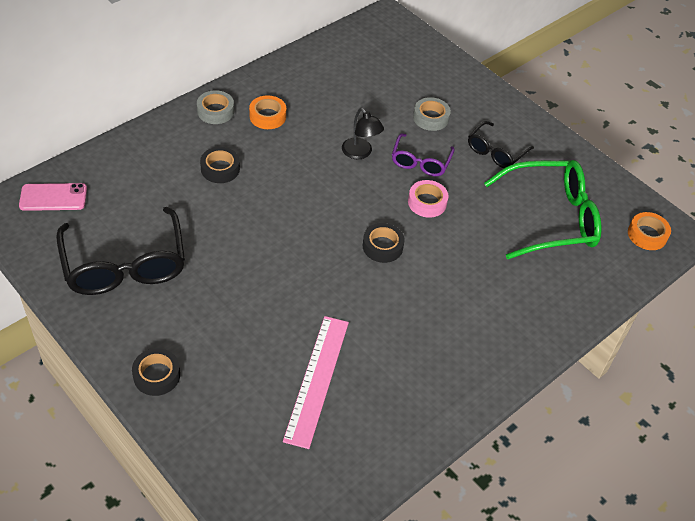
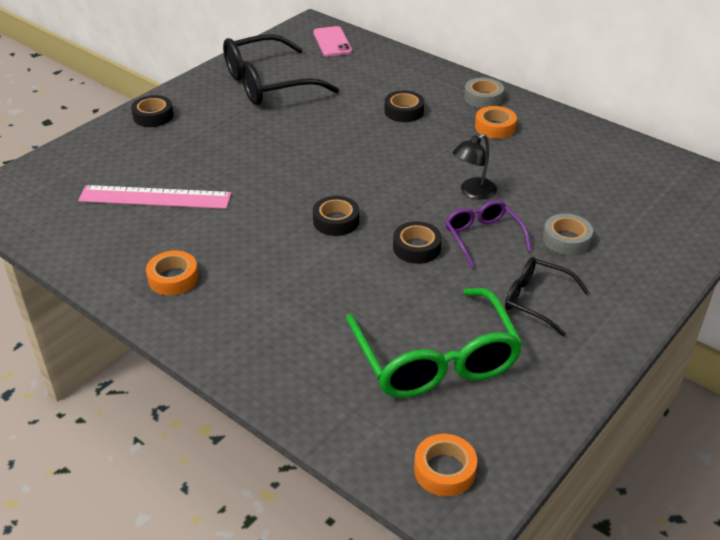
camera: 85 degrees right, 10 degrees down
purple glasses [392,134,455,176] -> purple glasses turned 60 degrees clockwise [445,200,531,268]
pink tape [408,180,449,217] -> black tape [393,221,442,264]
none -> orange tape [146,250,199,296]

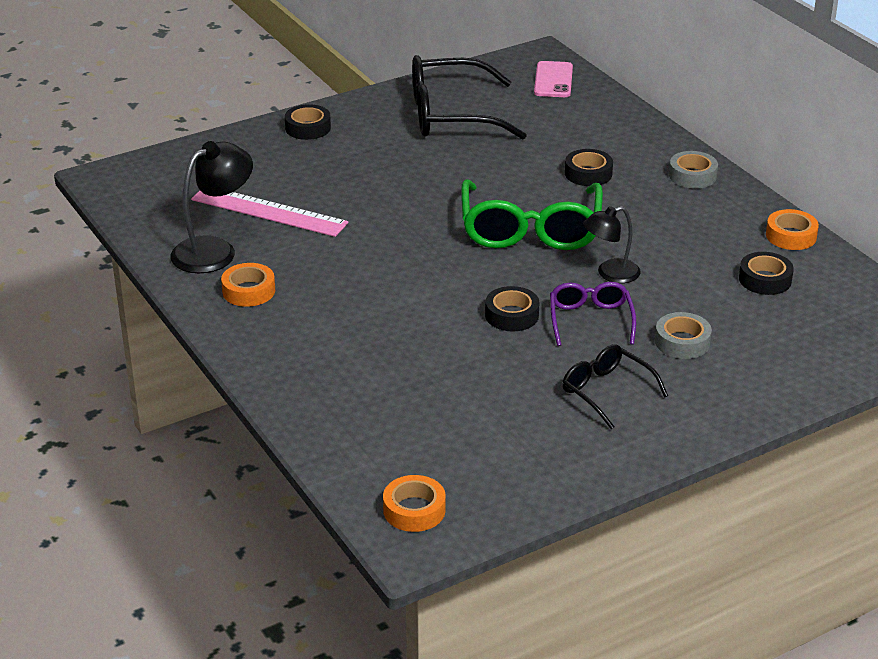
camera: 20 degrees right, 5 degrees down
black tape [313,196,359,236] -> black tape moved to [739,252,794,295]
green glasses [346,288,523,398] -> green glasses moved to [461,179,603,250]
orange tape [475,106,517,139] -> orange tape moved to [766,209,819,250]
none -> black lamp [170,141,253,273]

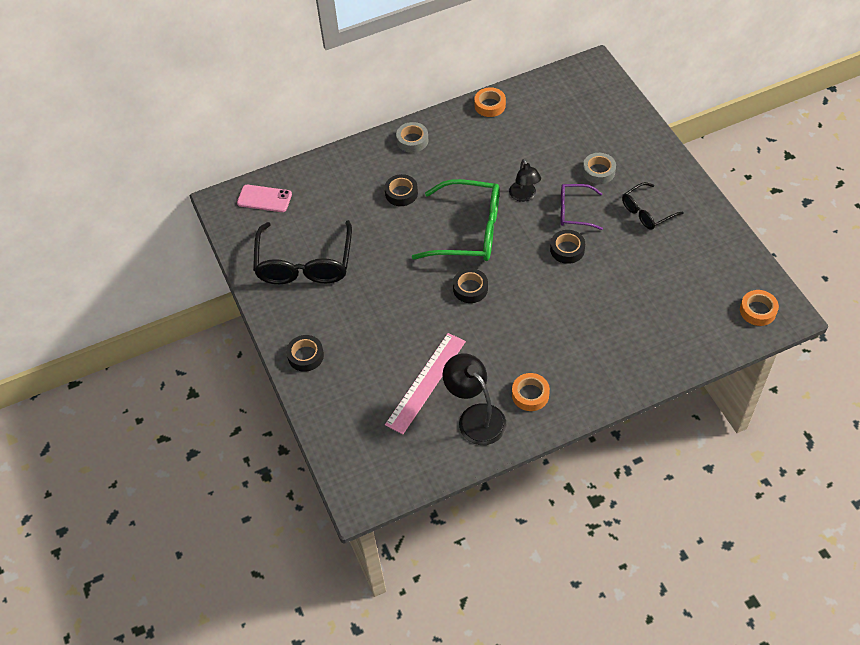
camera: 80 degrees left, 20 degrees up
black tape [739,252,794,295] -> black tape moved to [453,268,488,303]

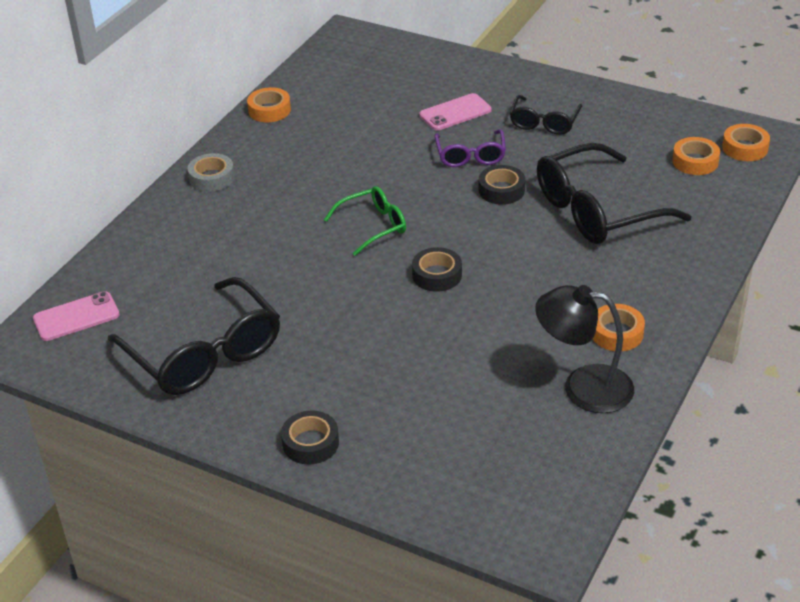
camera: 40 degrees left, 15 degrees down
black tape [385,174,418,206] -> none
pink ruler [385,333,466,434] -> none
green glasses [412,179,499,261] -> green glasses [324,186,406,256], size x0.55
black lamp [509,159,541,202] -> none
purple glasses [561,184,603,230] -> purple glasses turned 60 degrees counterclockwise [434,129,506,167]
grey tape [582,153,616,184] -> pink phone [419,93,492,130]
none -> black glasses [537,143,692,244]
none -> orange tape [672,137,720,175]

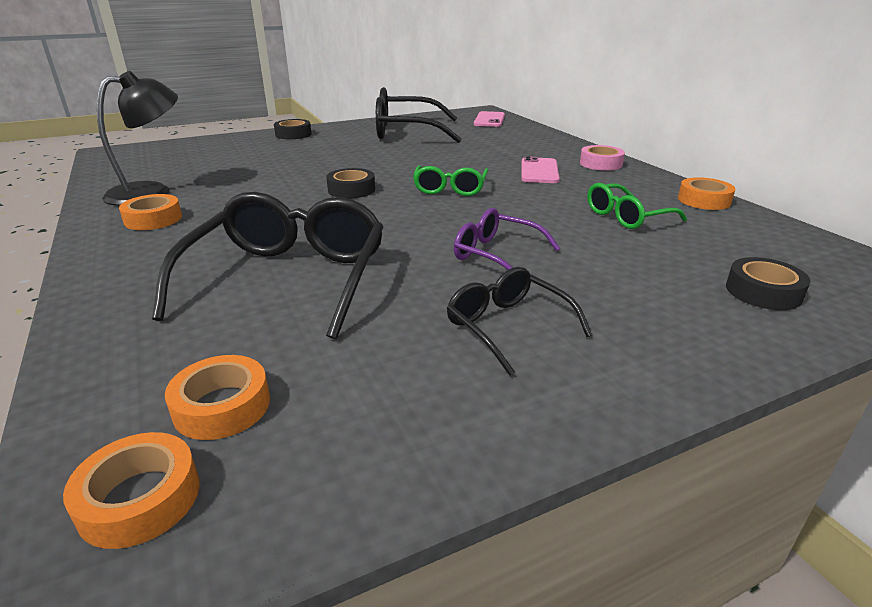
camera: 125 degrees right, 10 degrees down
grey tape [188,153,235,192] -> pink tape [580,145,625,171]
pink phone [419,93,492,130] -> pink phone moved to [521,156,560,183]
black tape [479,165,525,205] -> black tape moved to [726,257,811,310]
none -> green glasses [587,183,687,229]

